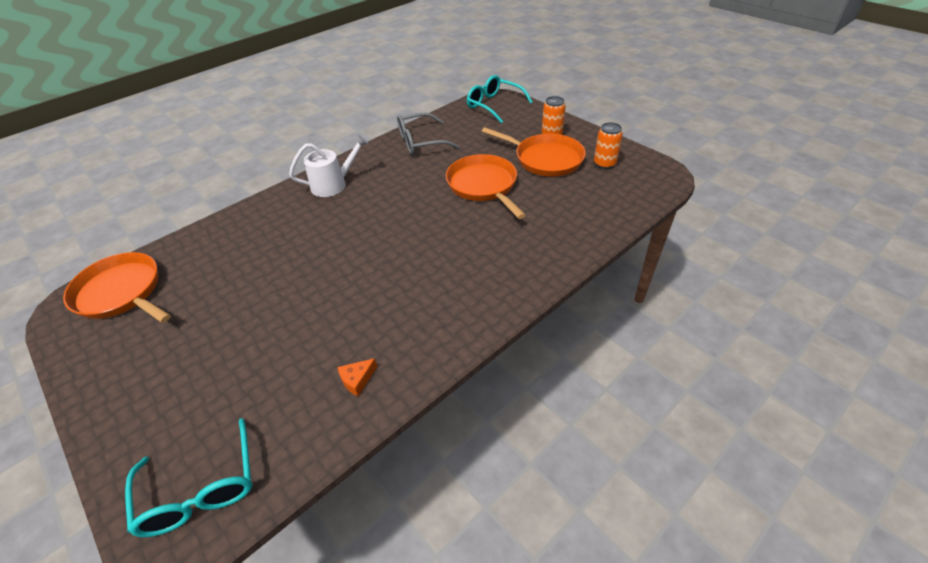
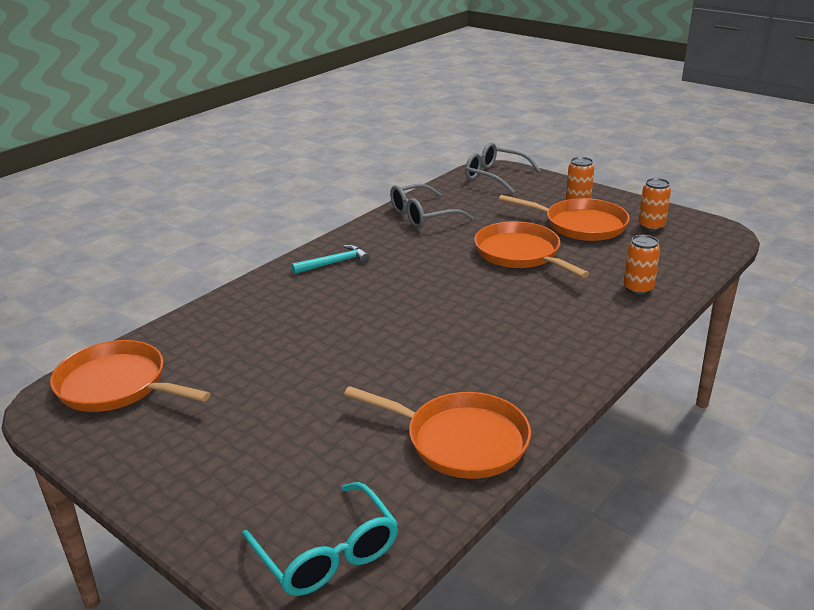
camera: 10 degrees left, 15 degrees down
white watering can [289,135,368,197] -> turquoise hammer [291,245,370,274]
orange cheese [338,358,377,396] -> orange pan [344,386,531,479]
turquoise glasses [467,75,532,123] -> grey glasses [465,142,541,194]
none -> orange can [623,235,660,295]

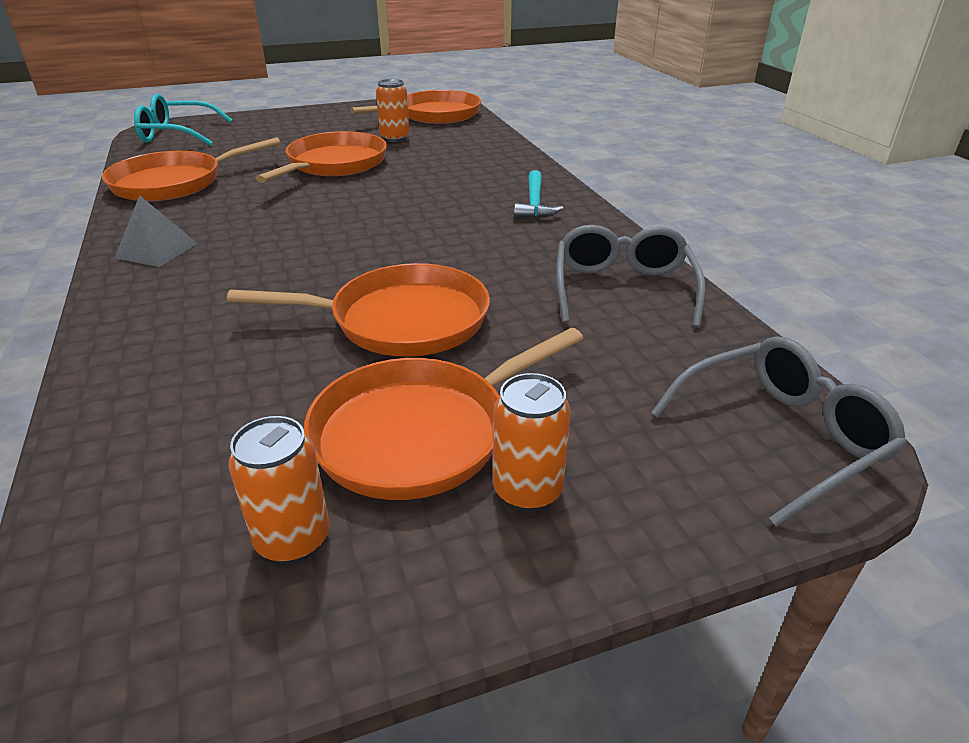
camera: 120 degrees right, 5 degrees up
orange can [623,235,660,295] -> orange can moved to [376,79,410,142]
none -> grey pyramid [115,195,198,267]
none -> orange pan [255,131,387,183]

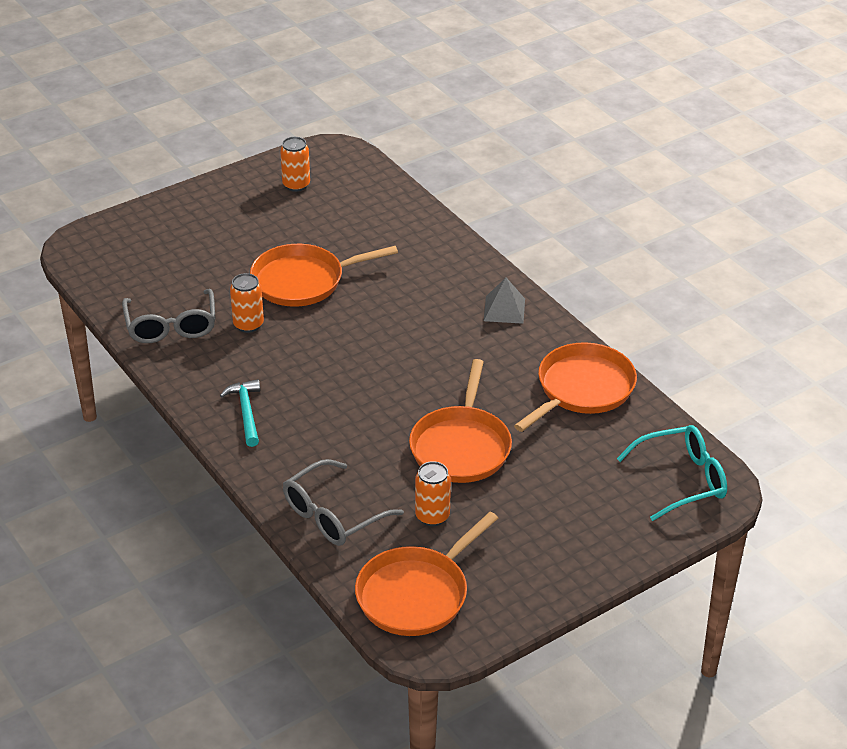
camera: 165 degrees right, 5 degrees up
orange pan [304,328,583,500] -> none
orange can [493,373,571,512] -> orange can moved to [230,273,264,333]
grey glasses [651,336,907,527] -> grey glasses moved to [283,459,404,546]

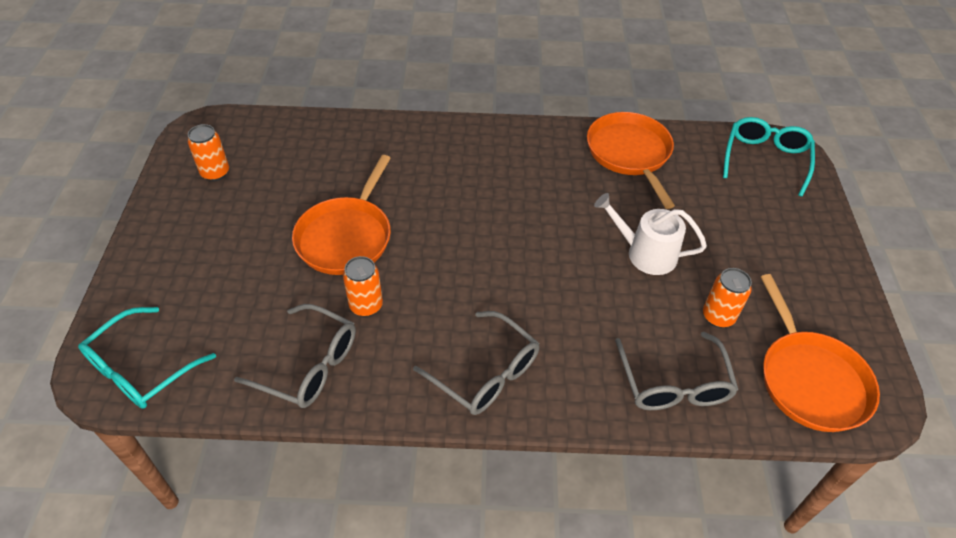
camera: 55 degrees left, 10 degrees up
turquoise hammer [220,379,260,447] -> grey glasses [413,311,540,415]
orange pan [409,359,512,483] -> white watering can [594,193,707,275]
grey pyramid [484,277,525,324] -> none
none -> turquoise glasses [78,307,216,409]

